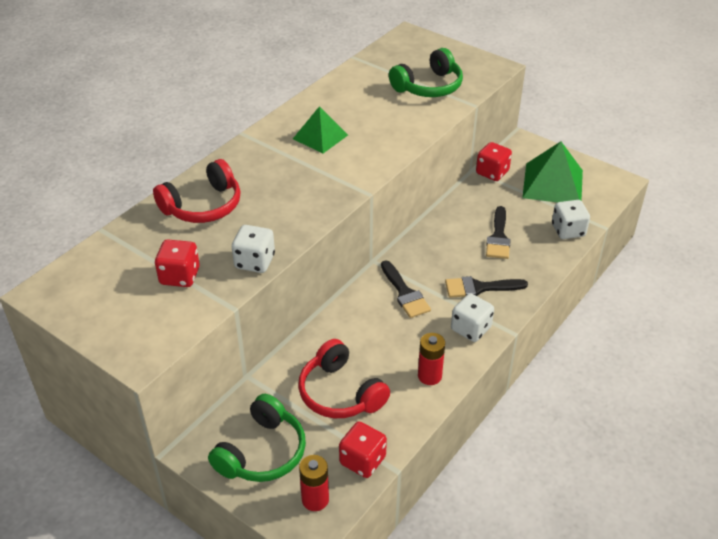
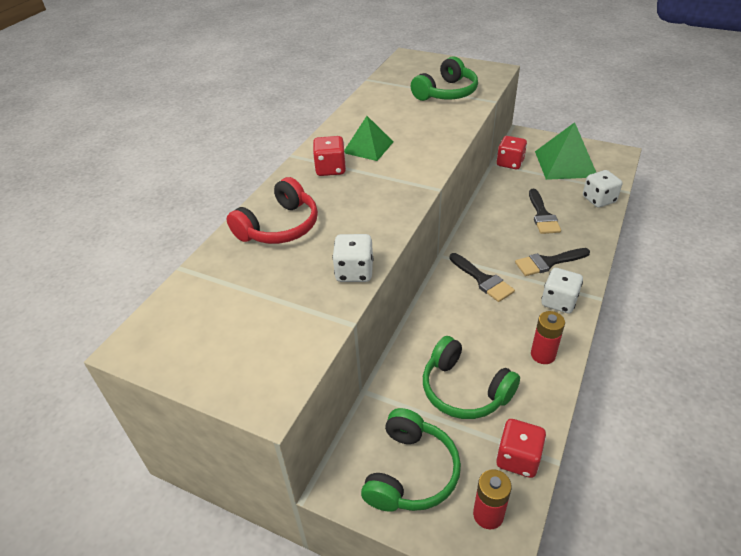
camera: 10 degrees left, 0 degrees up
red dice [155,239,200,287] -> red dice moved to [313,136,346,176]
red headphones [298,339,390,418] -> green headphones [423,336,520,419]

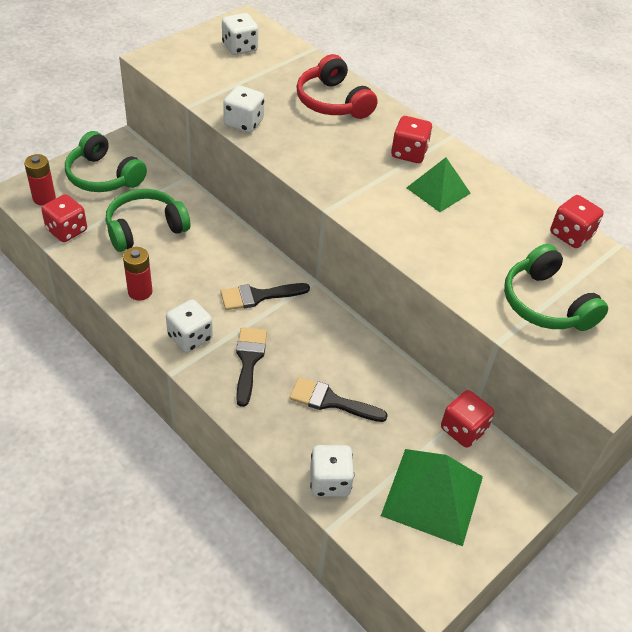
camera: 105 degrees right, 5 degrees up
none -> white dice [222,13,258,55]
none -> red dice [550,195,604,248]

